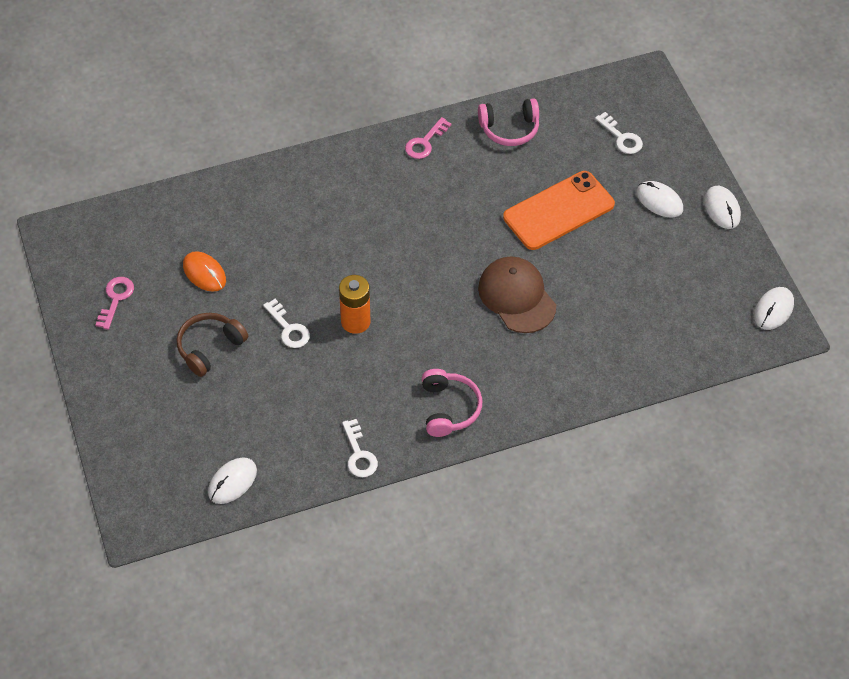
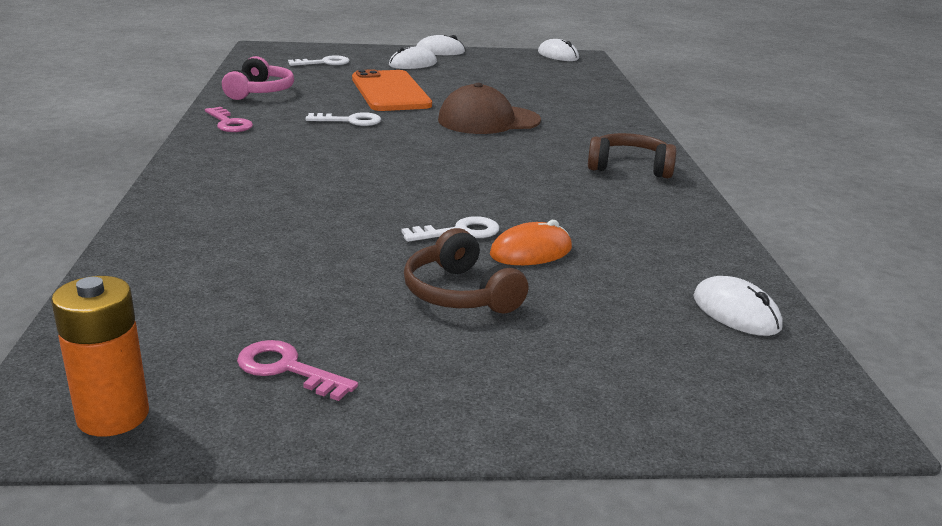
camera: 75 degrees left, 30 degrees down
orange mouse [183,251,226,292] -> orange mouse moved to [490,220,572,265]
orange battery [339,275,371,334] -> orange battery moved to [51,276,149,436]
white key [342,419,378,477] -> white key moved to [306,112,381,126]
pink headphones [422,369,482,437] -> brown headphones [588,133,676,178]

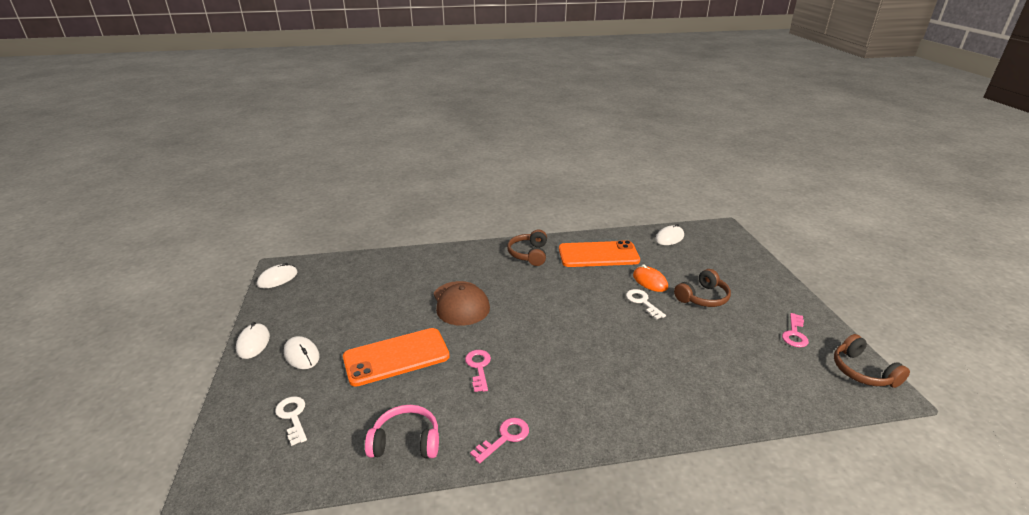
camera: 95 degrees left, 5 degrees up
orange battery [51,276,149,436] -> brown headphones [834,334,910,388]
white key [306,112,381,126] -> pink key [465,350,491,392]
none -> orange phone [559,240,640,267]

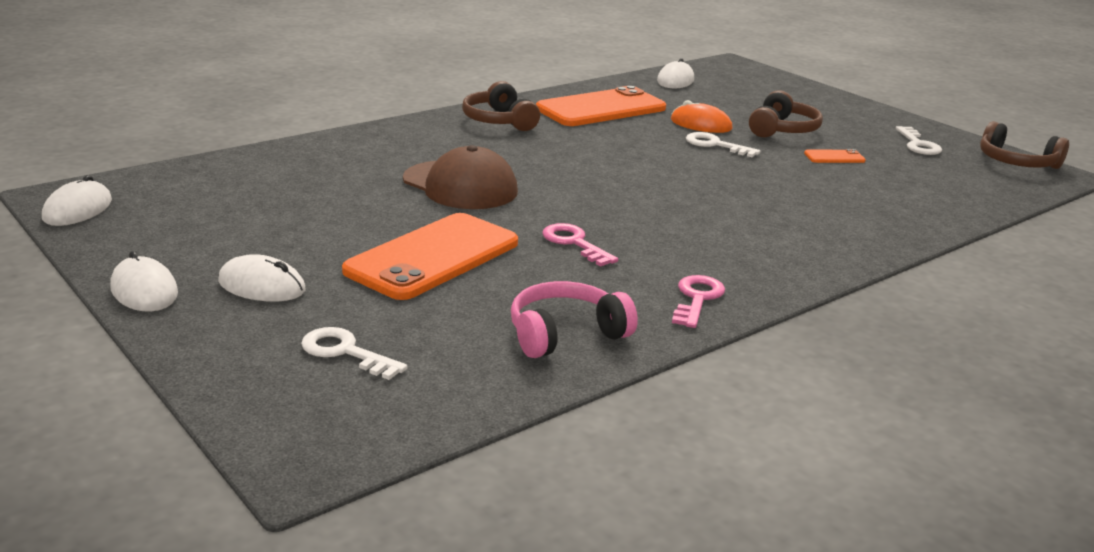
camera: 30 degrees left, 5 degrees down
pink key [782,313,809,347] -> white key [896,126,942,155]
none -> orange phone [804,149,866,163]

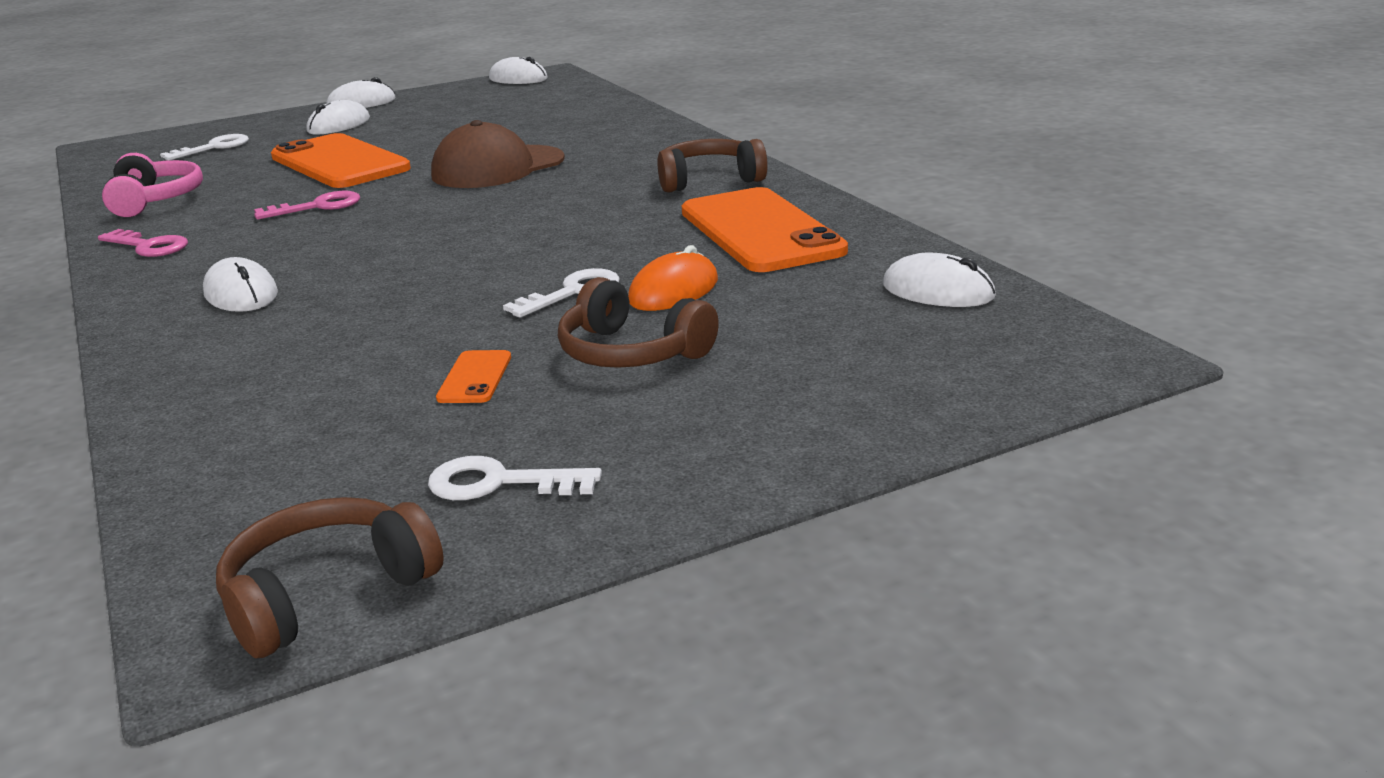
camera: 105 degrees right, 0 degrees up
none -> white mouse [203,257,278,312]

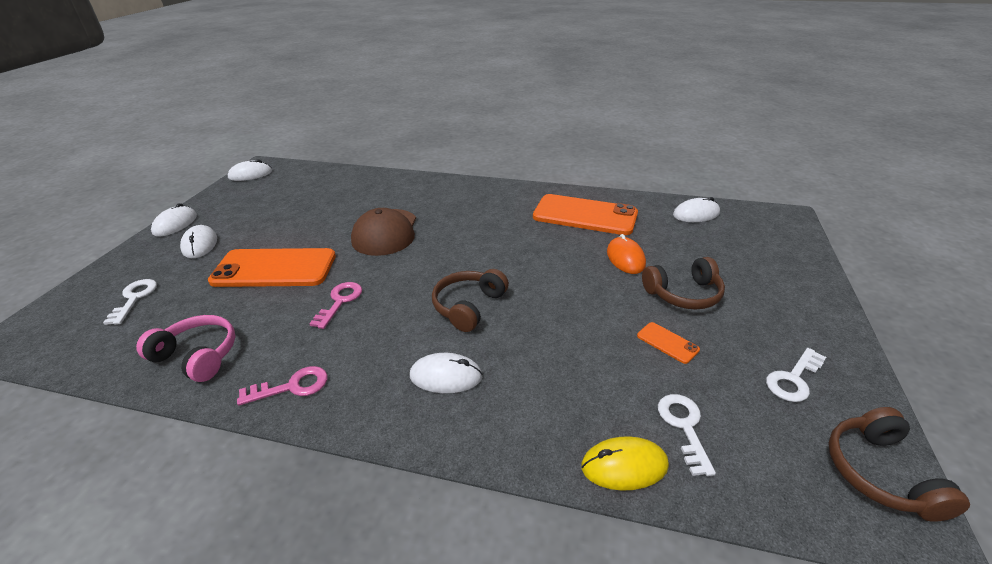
camera: 50 degrees left, 10 degrees up
white key [503,268,620,318] -> white key moved to [658,394,716,476]
brown headphones [658,139,768,193] -> brown headphones moved to [432,269,509,332]
none -> yellow mouse [581,436,669,491]

